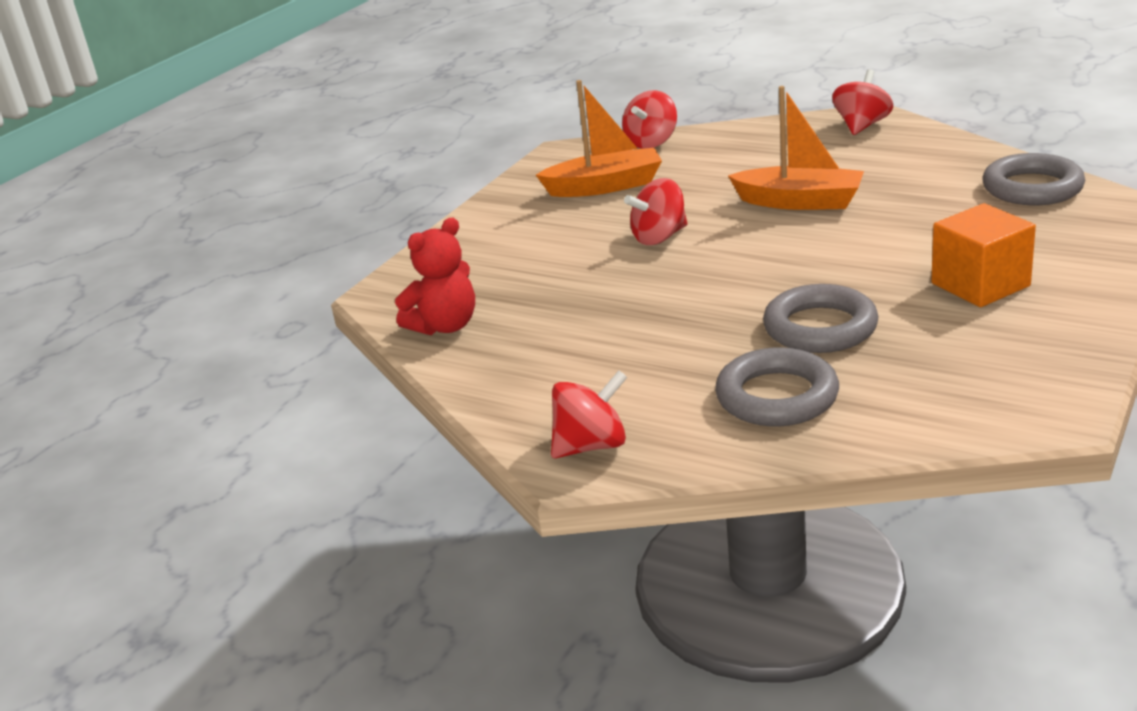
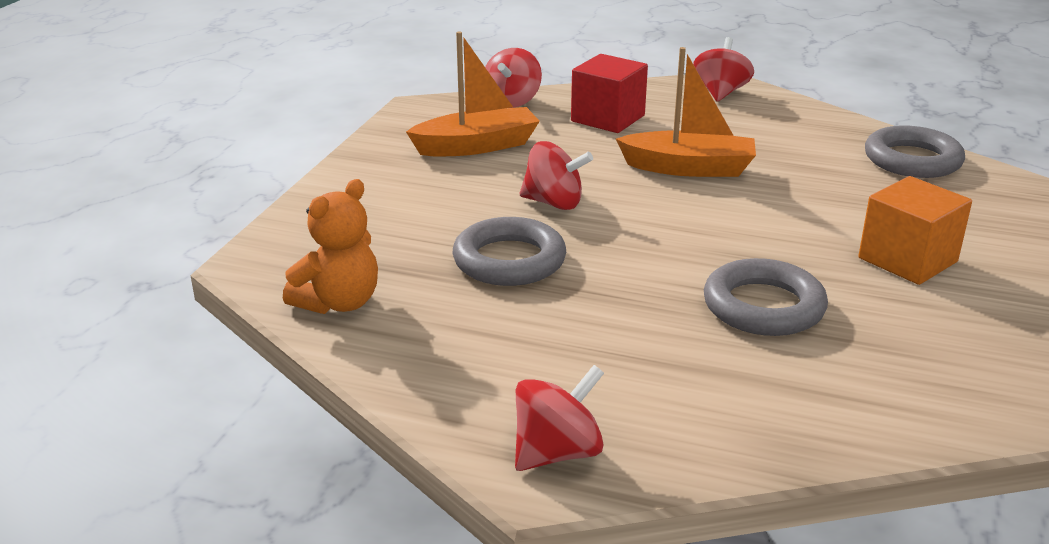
camera: 15 degrees left, 0 degrees up
red teddy bear [395,217,475,335] -> orange teddy bear [283,179,378,314]
red spinning top [624,178,688,245] -> red spinning top turned 120 degrees counterclockwise [519,141,593,210]
grey ring [715,347,839,426] -> grey ring moved to [452,217,566,286]
none -> red cube [571,54,648,133]

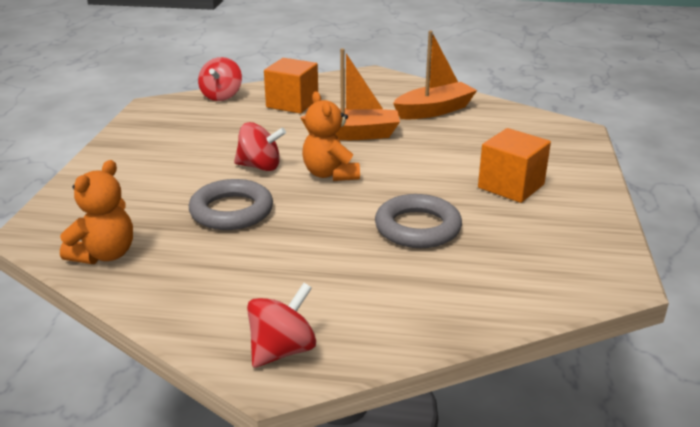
camera: 10 degrees left, 0 degrees up
orange boat [406,31,540,156] -> orange boat moved to [393,31,477,119]
red cube [571,54,648,133] -> orange cube [264,58,318,114]
red spinning top [693,37,754,102] -> none
grey ring [865,125,965,178] -> none
none -> orange teddy bear [302,92,360,181]

